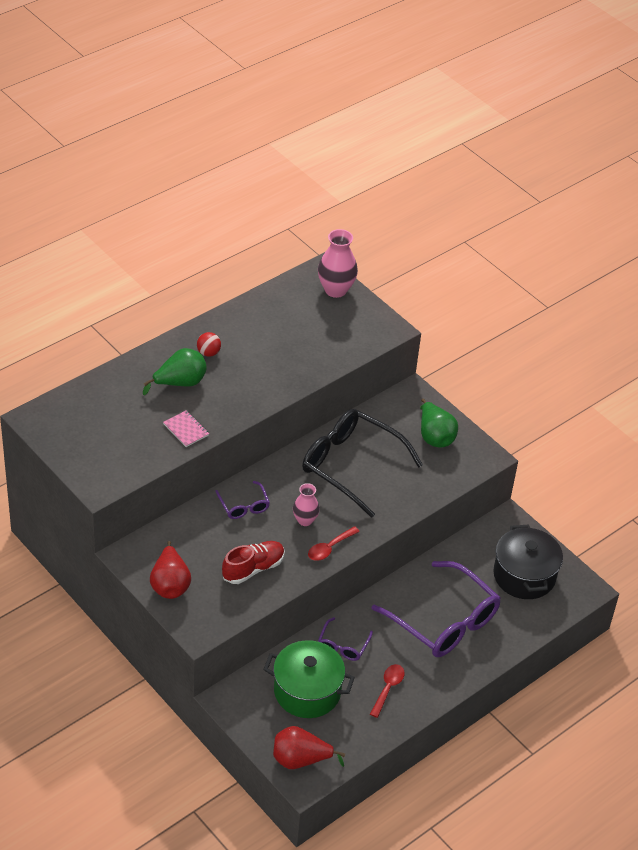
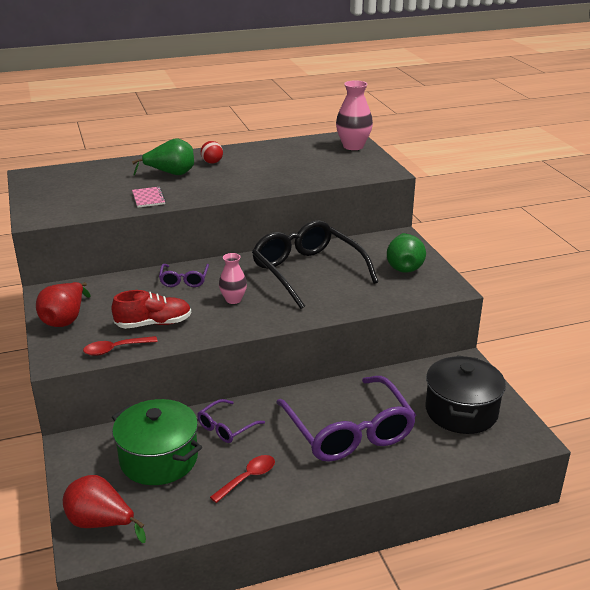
camera: 25 degrees right, 15 degrees down
red spoon [308,526,360,561] -> red spoon moved to [83,336,158,356]

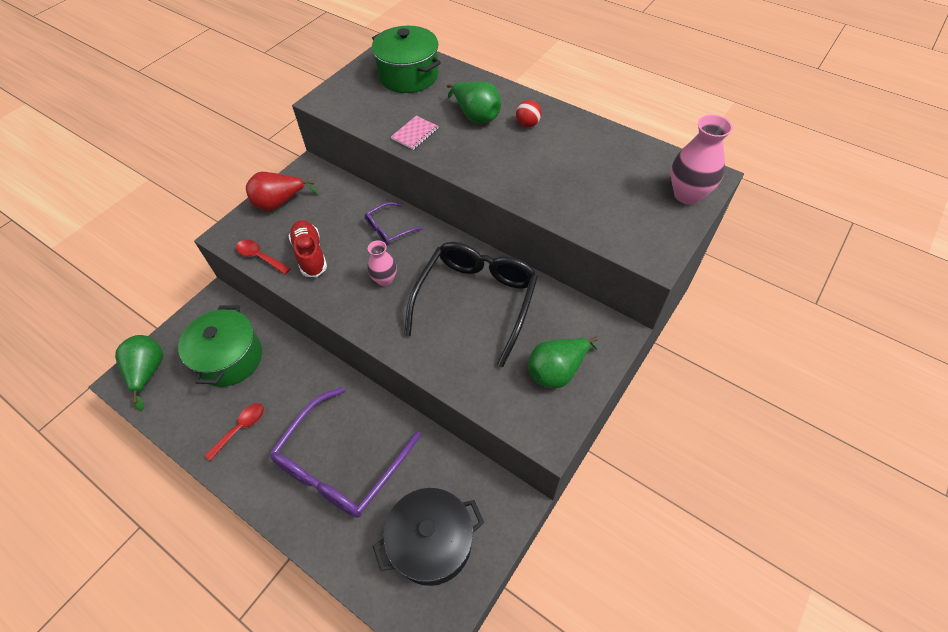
camera: 55 degrees right, 25 degrees up
red pear [63,475,146,543] -> green pear [115,335,163,411]
red shoe [111,290,191,329] -> red shoe turned 150 degrees counterclockwise [288,220,327,277]
purple glasses [197,399,265,443] -> none
red spoon [210,455,275,503] -> red spoon turned 60 degrees counterclockwise [204,403,264,461]
none -> green pot [372,26,441,93]

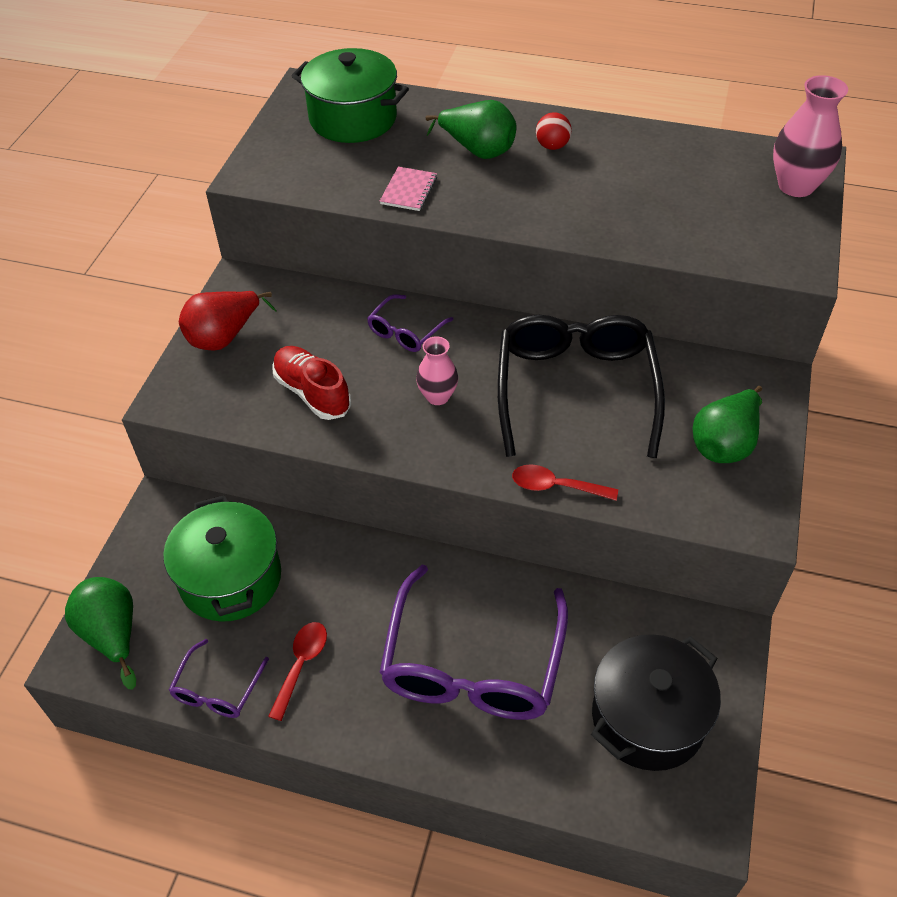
camera: 20 degrees left, 5 degrees down
red spoon [236,240,291,275] -> red spoon moved to [512,464,618,501]
none -> purple glasses [169,639,269,718]

